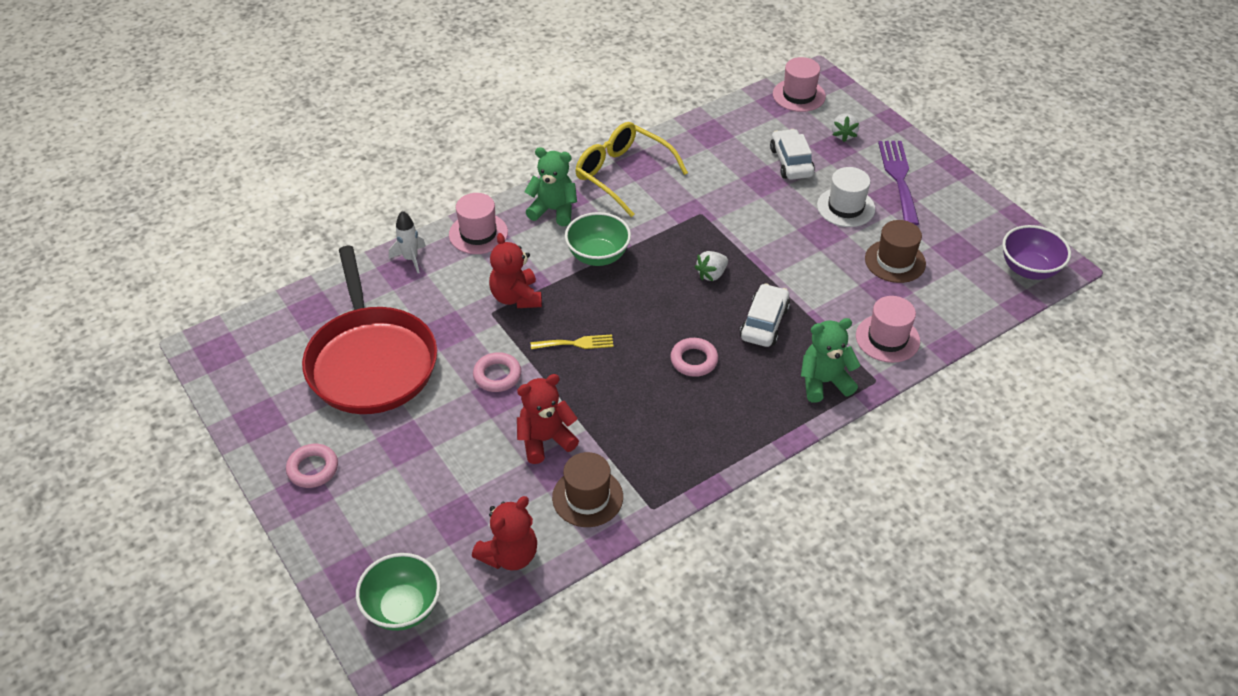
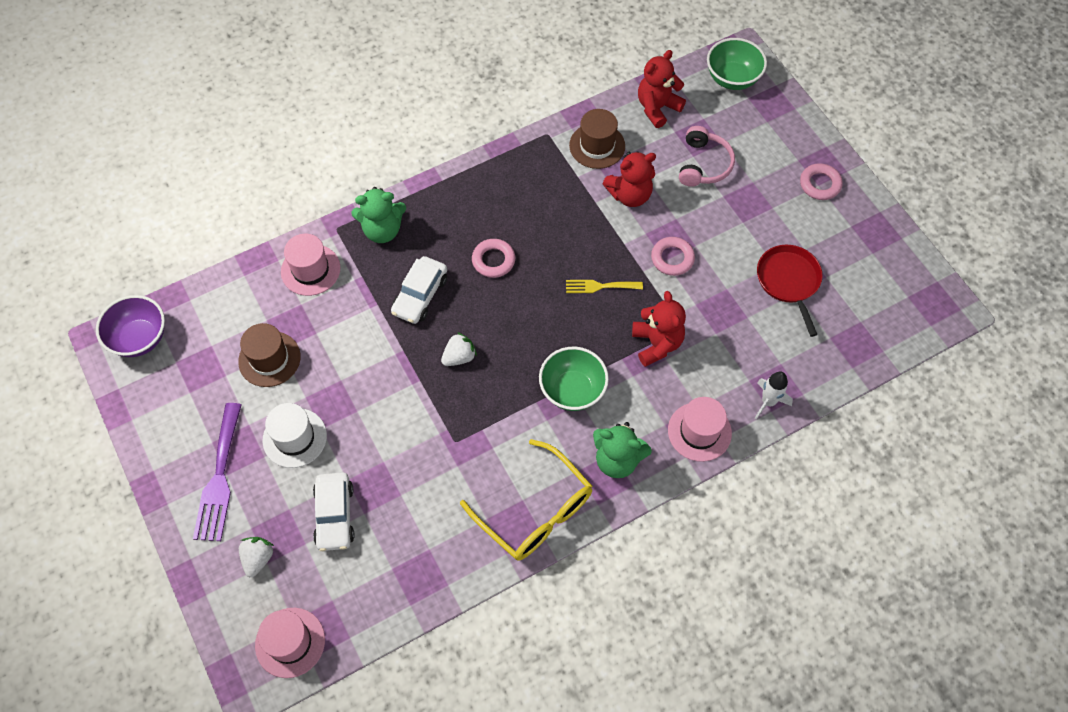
camera: 175 degrees left, 15 degrees up
red pan [302,246,437,414] -> red pan [757,245,823,337], size x0.54
none -> pink headphones [679,126,735,187]

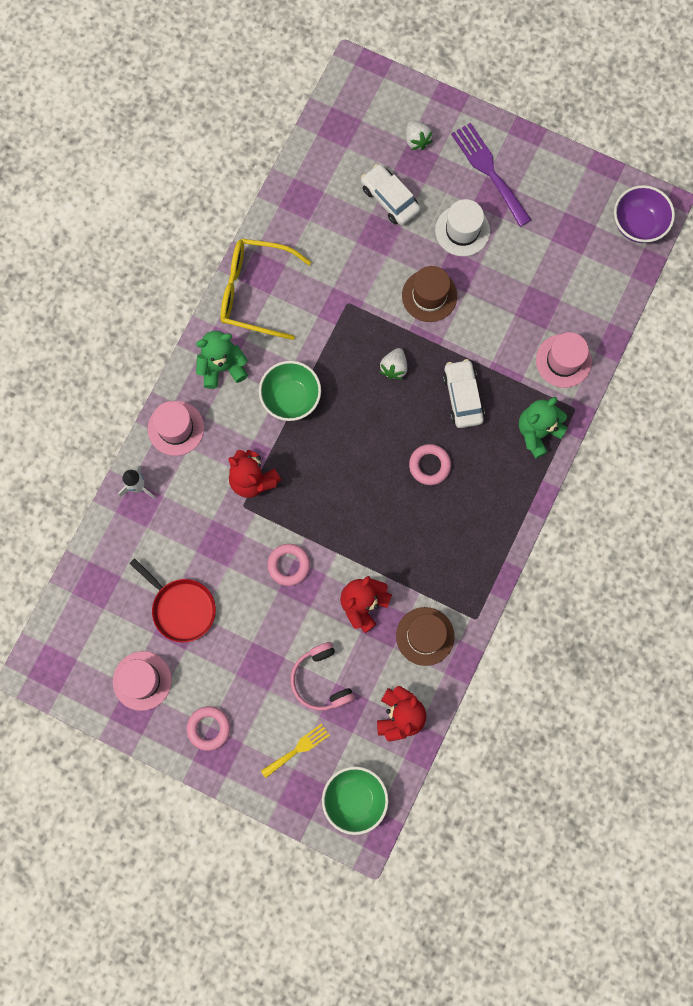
camera: 145 degrees right, 15 degrees up
brown hat [238,323,301,387] -> brown hat moved to [402,266,457,322]
pink hat [255,608,325,678] -> pink hat moved to [113,651,172,711]
yellow fork [566,280,643,293] -> yellow fork moved to [261,724,330,778]

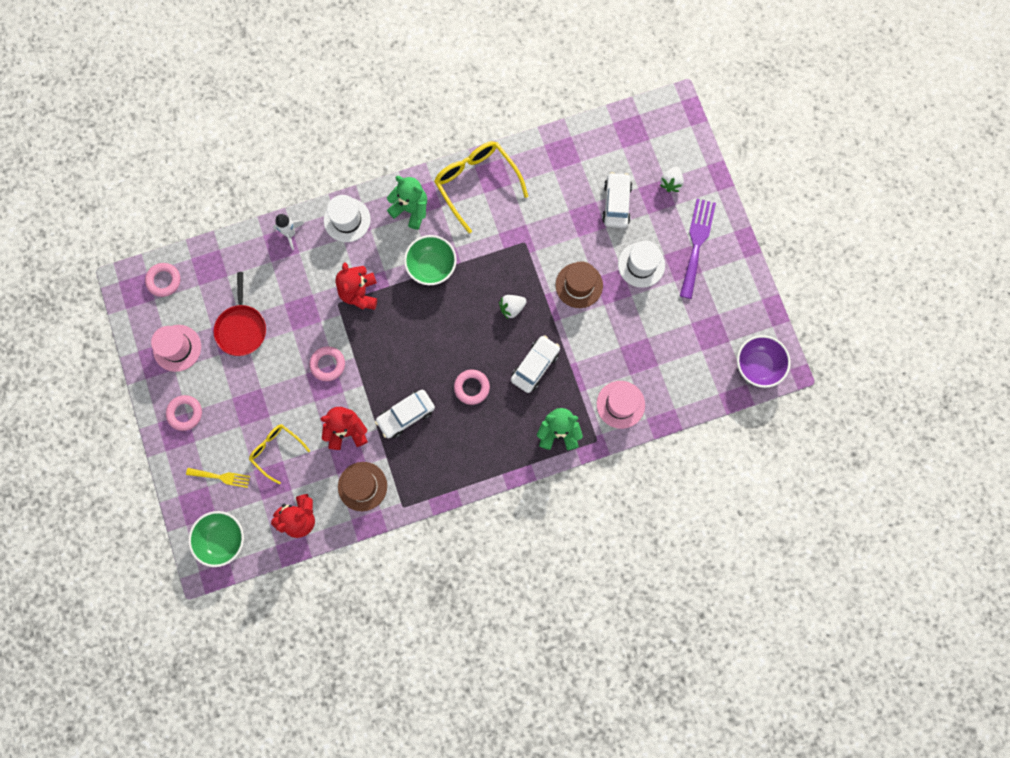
camera: 45 degrees right, 0 degrees up
pink hat [148,401,204,456] -> white hat [324,195,371,242]
pink headphones [291,642,355,711] -> yellow glasses [249,424,310,484]
none -> pink ring [145,263,180,297]
none -> white car [375,390,435,438]

